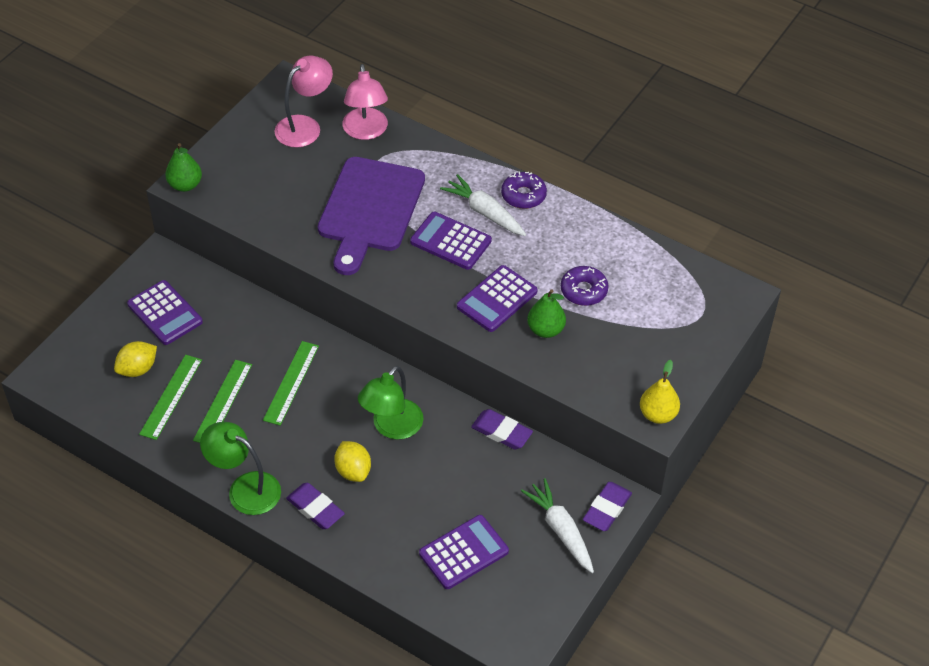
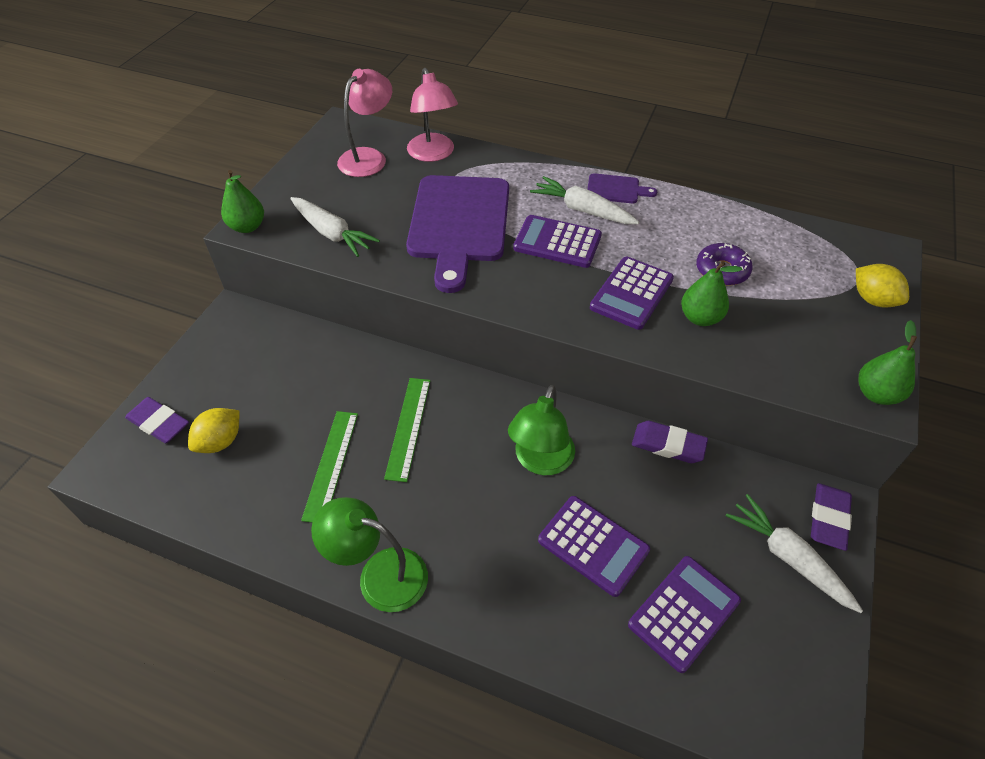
camera: 10 degrees left, 0 degrees up
purple calculator [127,280,203,345] -> purple calculator moved to [538,496,650,597]
green ruler [139,355,202,440] -> none
purple eraser [286,483,345,529] -> purple eraser moved to [125,397,189,444]
yellow lemon [334,441,371,482] -> yellow lemon moved to [856,264,909,308]
purple donut [501,172,547,209] -> purple cutting board [587,173,657,203]
yellow pear [640,360,680,424] -> green pear [858,320,917,405]
none -> white carrot [290,197,380,257]

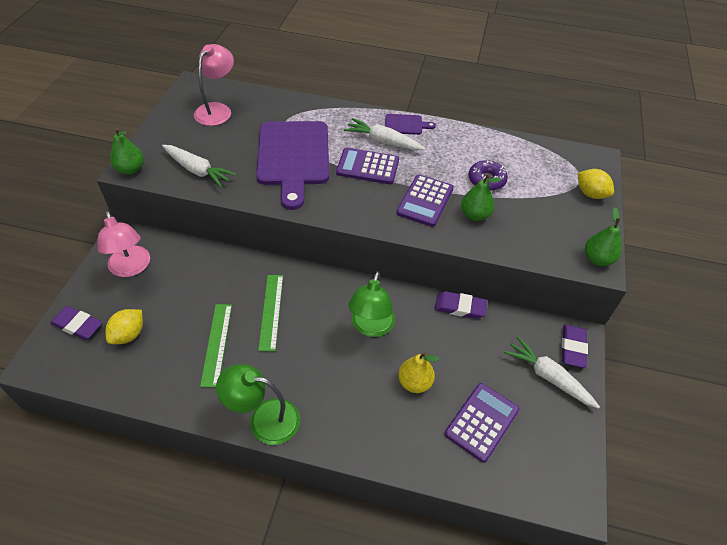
camera: 10 degrees left, 0 degrees up
pink lamp [407,68,458,162] -> pink lamp moved to [97,211,150,277]
purple calculator [538,496,650,597] -> yellow pear [398,352,439,393]

